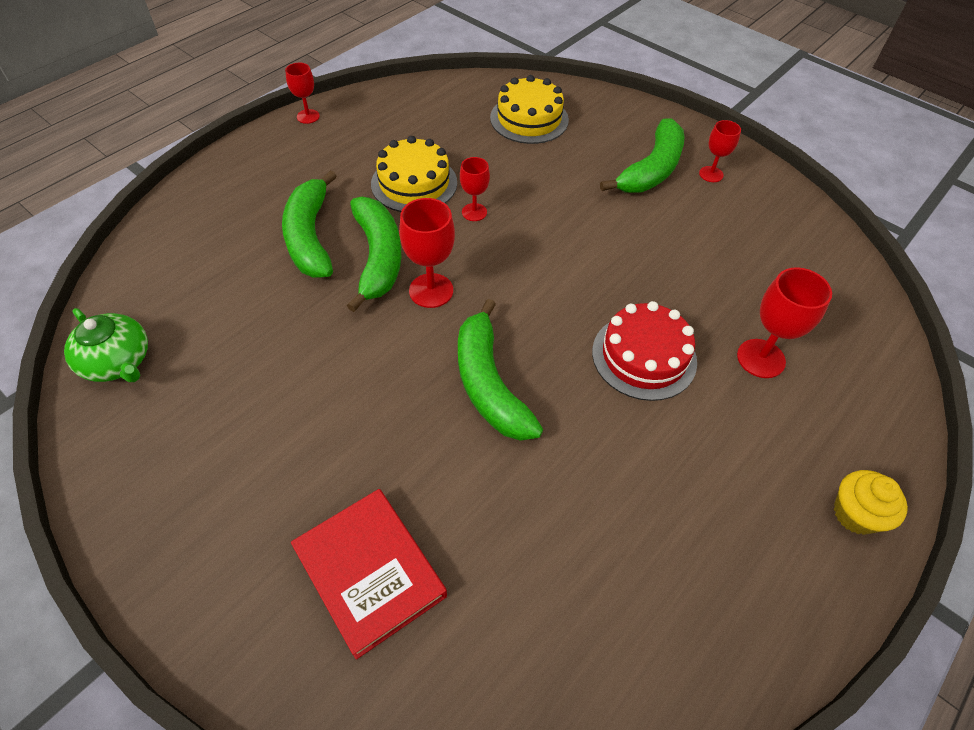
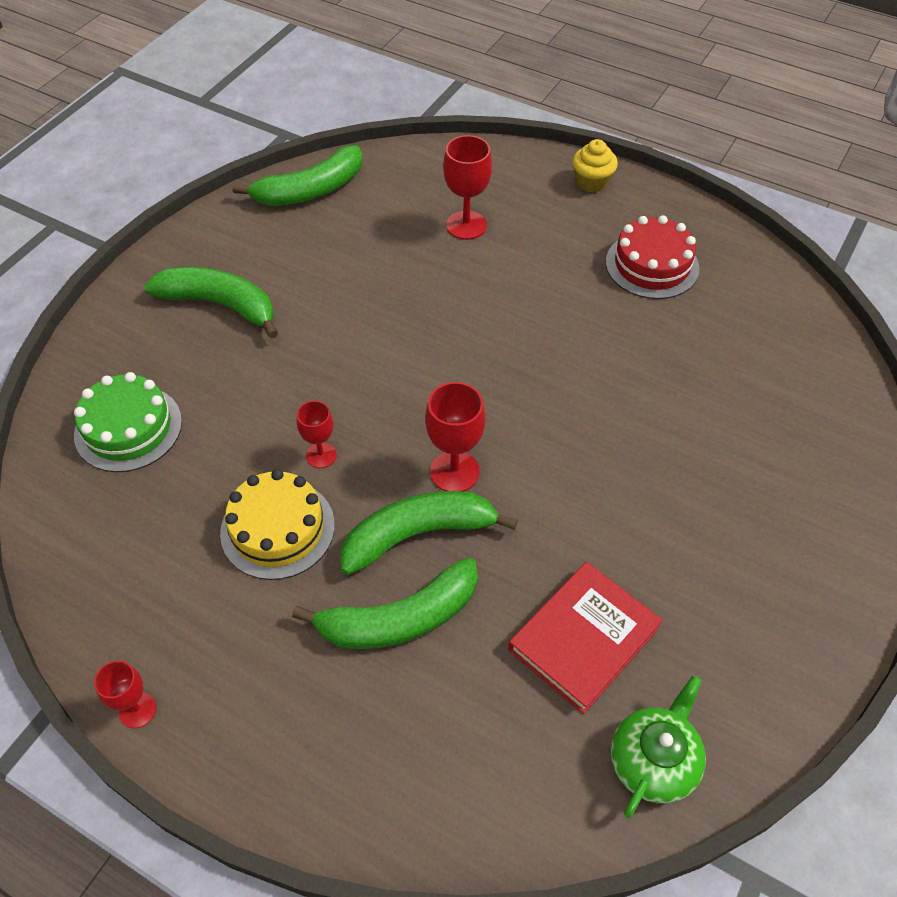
camera: 100 degrees left, 0 degrees up
red book [291,489,447,659] -> red book moved to [508,562,662,714]
green banana [458,299,543,441] -> green banana moved to [232,145,363,206]
yellow cake [490,75,569,144] -> green cake [74,372,182,472]
red cake [592,301,697,401] -> red cake moved to [606,215,699,299]
red goblet [699,120,741,182] -> none

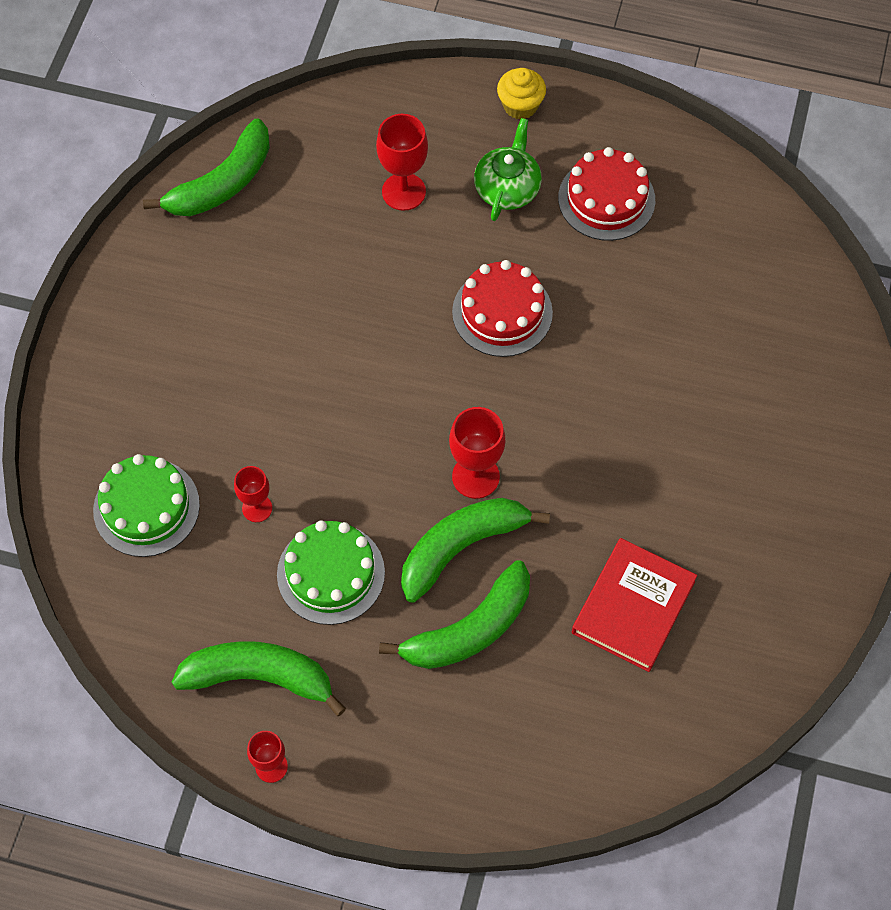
camera: 15 degrees left, 10 degrees up
green banana [144,267,278,339] -> green banana moved to [172,641,346,716]
yellow cake [220,469,335,580] -> green cake [277,520,385,625]
red goblet [297,401,337,468] -> red goblet moved to [234,466,272,522]
green teapot [611,675,706,818] -> green teapot moved to [474,118,542,221]
none -> red cake [452,260,553,357]

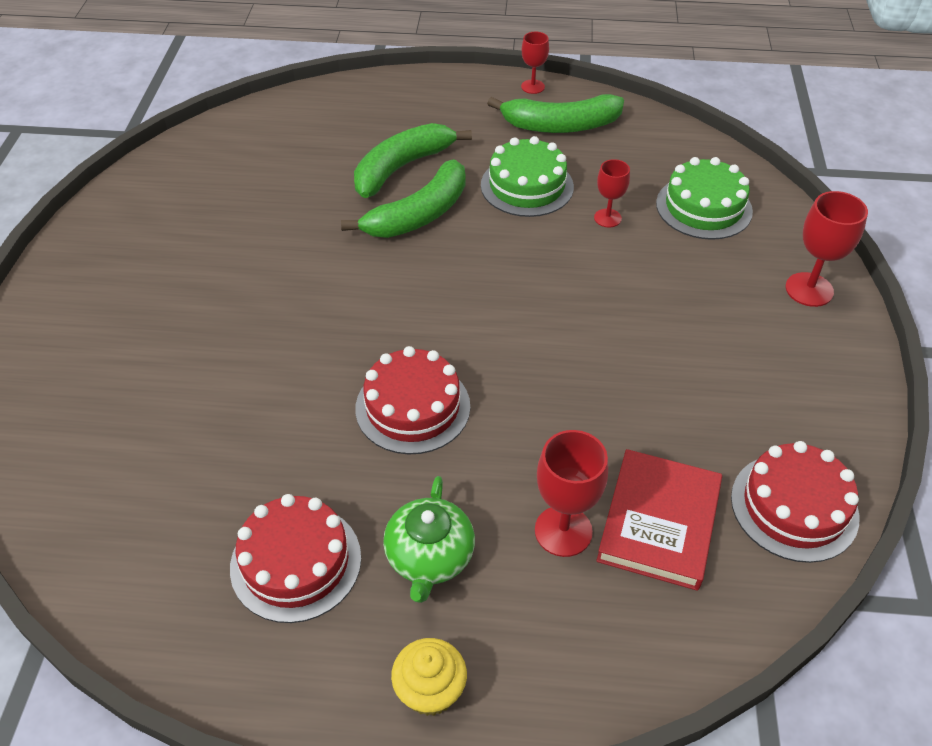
camera: 170 degrees right, 15 degrees down
green banana [143,118,270,216] -> red cake [731,441,860,563]
red goblet [449,407,505,499] -> red goblet moved to [785,191,868,307]
red book [572,538,697,672] -> red book moved to [596,449,722,591]

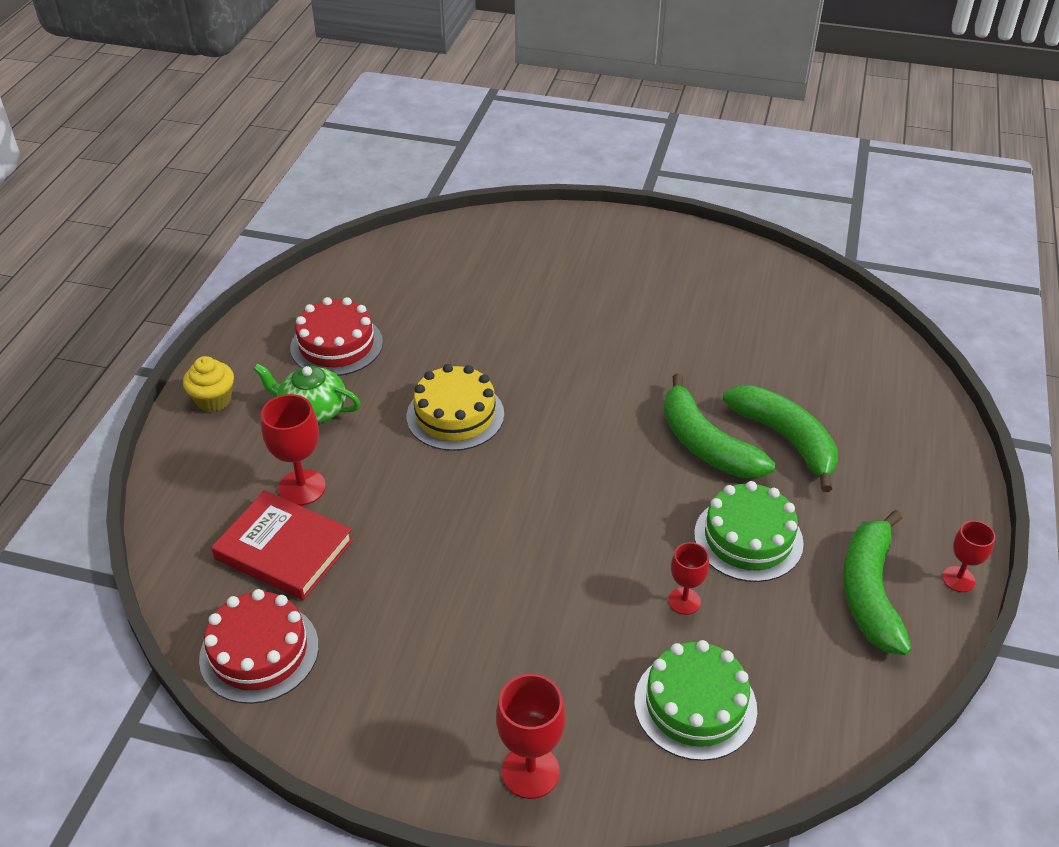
camera: 100 degrees right, 5 degrees down
red cake [355,346,470,454] -> yellow cake [407,364,504,451]

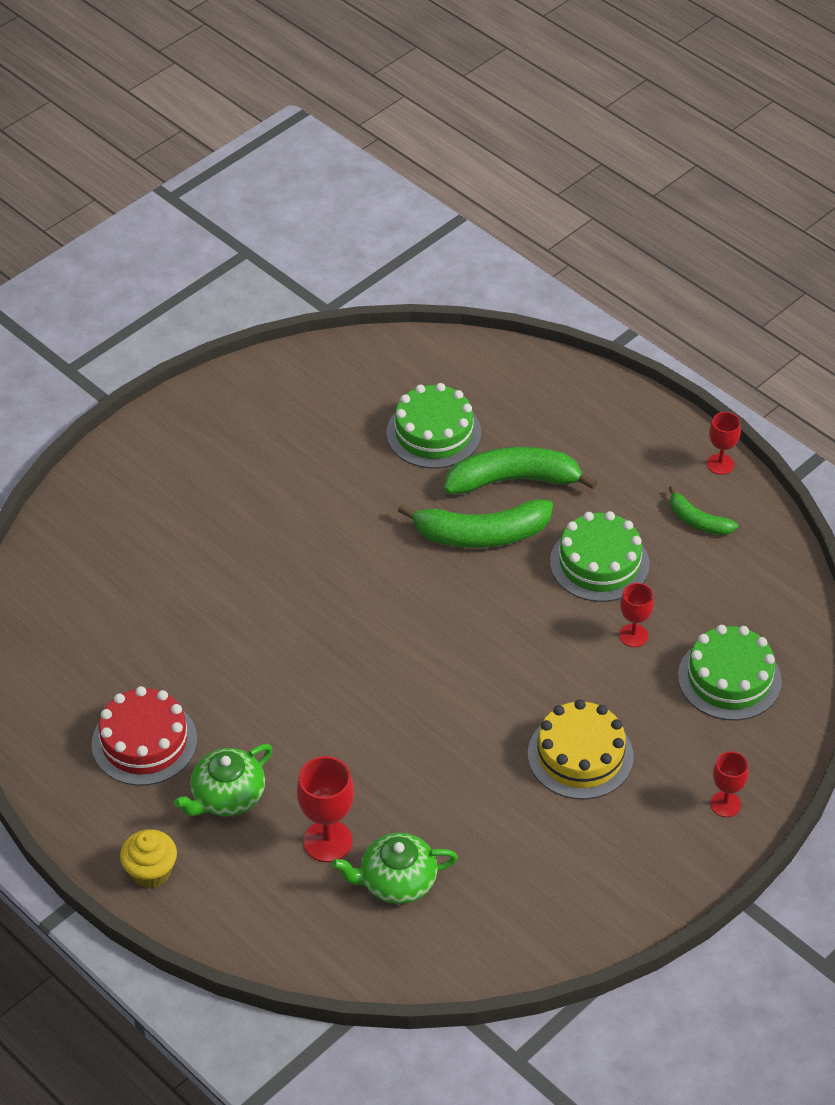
camera: 60 degrees left, 5 degrees up
red cake [199,589,319,704] -> none
red book [211,490,353,600] -> green teapot [332,833,458,904]
yellow cake [407,364,504,451] -> yellow cake moved to [528,699,634,799]
red goblet [496,674,566,799] -> red goblet [710,752,748,817], size x0.63
green banana [843,510,912,655] -> green banana [669,486,738,535], size x0.54
none -> green cake [386,383,481,469]

